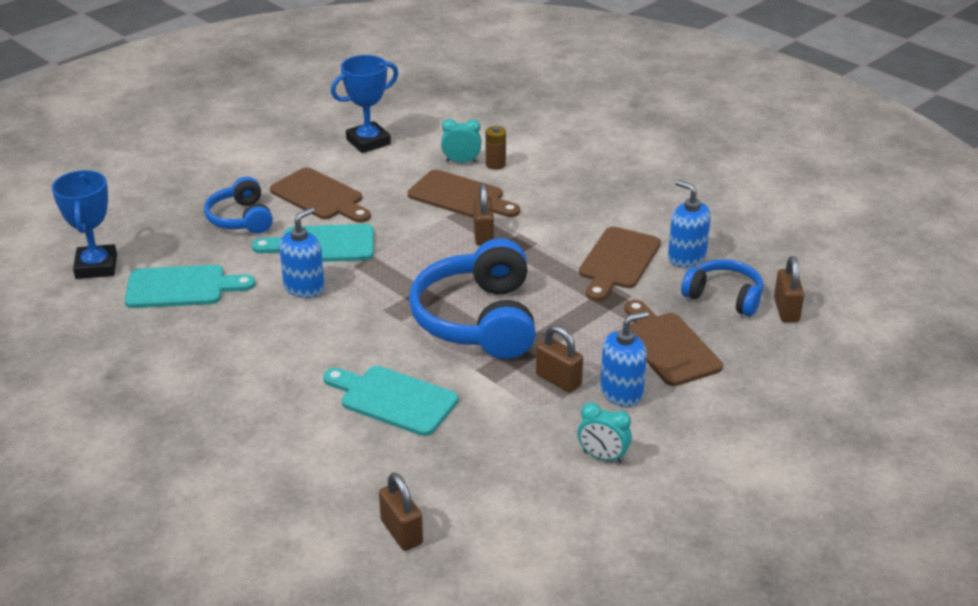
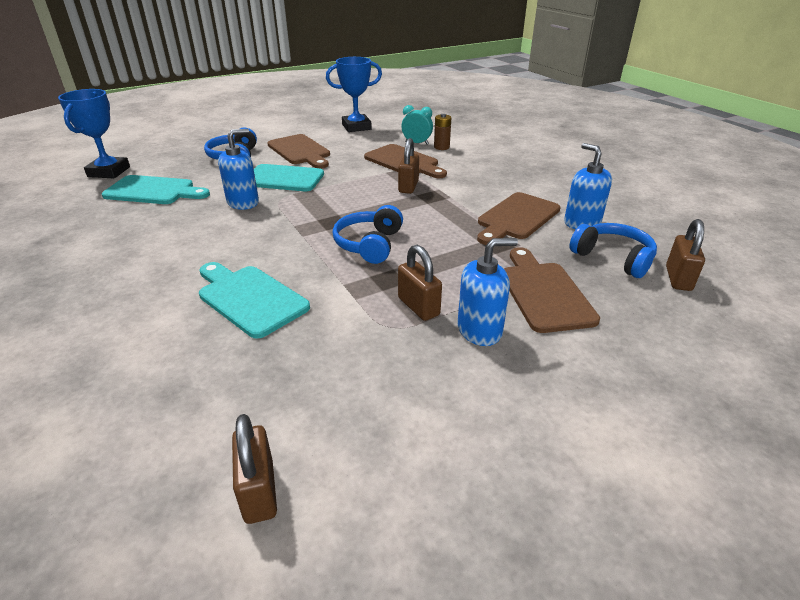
camera: 15 degrees right, 0 degrees up
brown padlock [379,472,423,551] -> brown padlock moved to [232,414,277,524]
blue headphones [409,238,536,359] -> blue headphones [333,205,403,264], size x0.57
turquoise clock [578,402,632,463] -> none

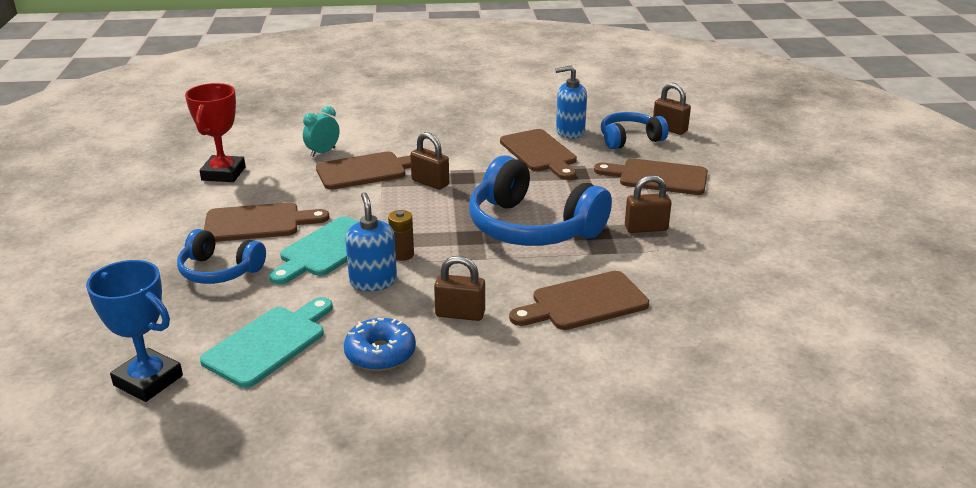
camera: 65 degrees left, 5 degrees down
turquoise cutting board [199,262,310,339] -> brown cutting board [509,271,649,330]
brown padlock [232,414,277,524] -> brown padlock moved to [434,256,485,321]
blue trophy [326,57,382,132] -> red trophy [185,83,246,182]
blue headphones [333,205,403,264] -> blue headphones [469,155,612,246], size x1.77
brown battery [434,114,451,150] -> brown battery moved to [388,210,414,261]
blue soap dispenser [457,238,518,346] -> none
none -> blue donut [344,318,416,371]

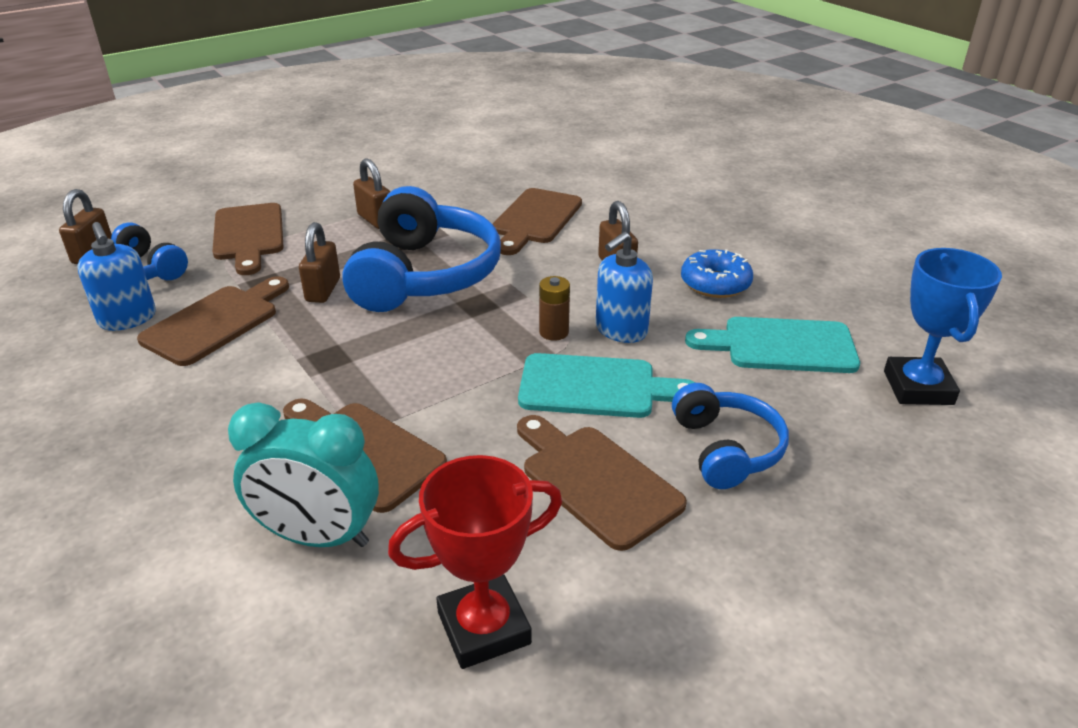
camera: 120 degrees left, 5 degrees up
turquoise clock [303,106,339,157] -> turquoise clock [228,402,379,547], size x1.72
brown padlock [410,132,449,190] -> brown padlock moved to [299,222,340,303]
brown cutting board [509,271,649,330] -> brown cutting board turned 75 degrees clockwise [493,188,582,255]

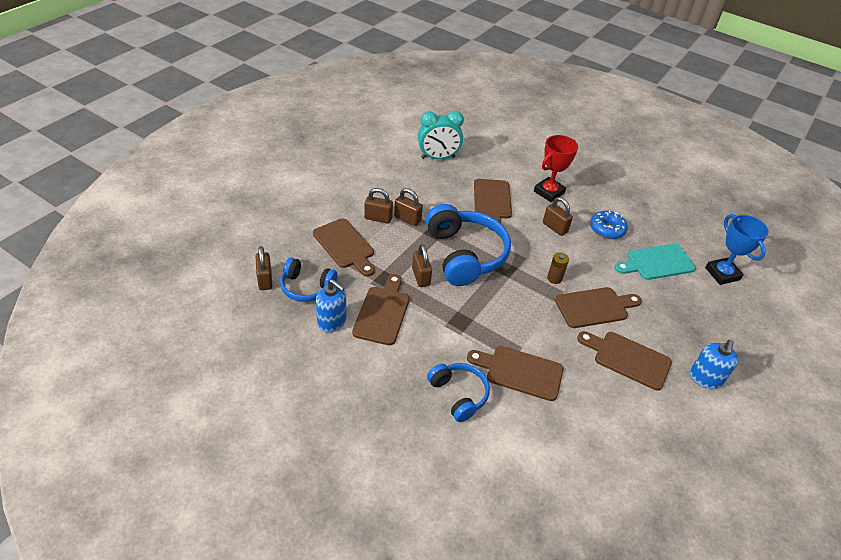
camera: 25 degrees left, 10 degrees up
turquoise clock [228,402,379,547] -> turquoise clock moved to [418,111,464,159]
red trophy [388,455,562,669] -> red trophy moved to [534,135,578,202]
turquoise cutting board [518,353,695,418] -> brown cutting board [555,287,642,328]
blue soap dispenser [596,232,653,343] -> blue soap dispenser moved to [690,340,739,389]
blue headphones [672,383,789,489] -> blue headphones moved to [427,363,490,422]
none -> brown padlock [364,188,393,224]

